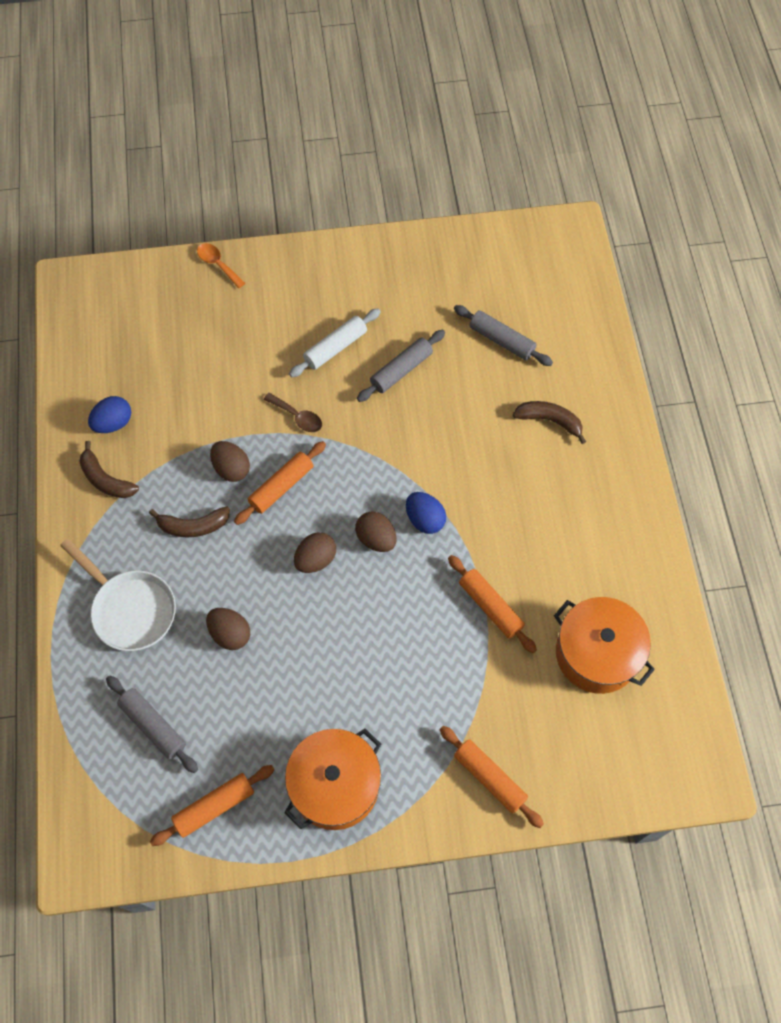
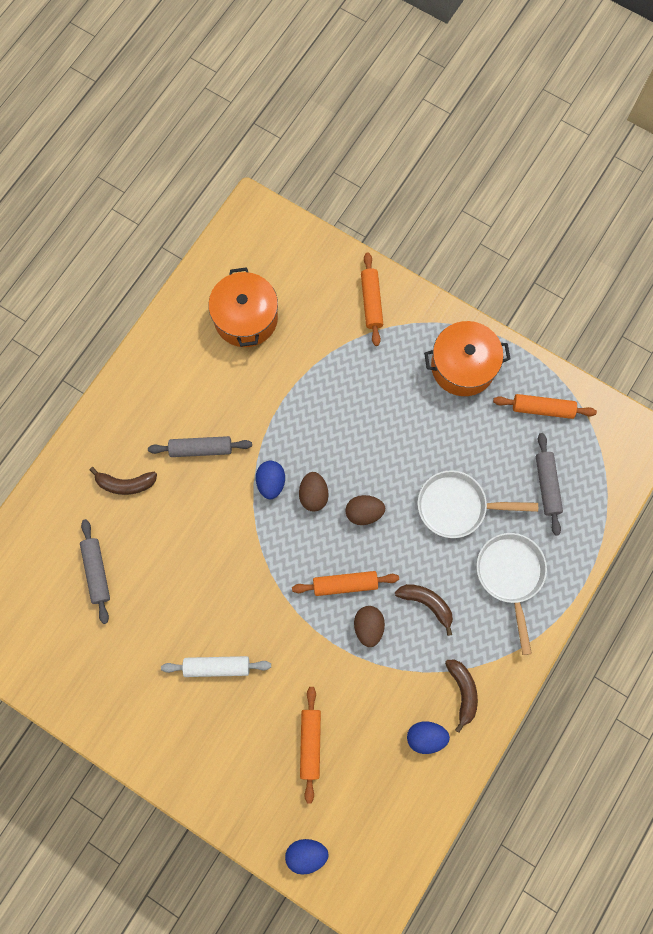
camera: 140 degrees left, 10 degrees up
orange spoon [197,243,245,288] -> none
brown egg [206,608,250,650] -> white pan [417,470,538,538]
brown spoon [264,393,322,432] -> none
grey rolling pin [357,330,445,402] -> grey rolling pin moved to [148,436,252,457]
orange rolling pin [448,555,537,653] -> orange rolling pin moved to [300,687,321,804]
brown banana [513,401,586,444] -> brown banana turned 60 degrees counterclockwise [90,467,157,495]
none -> blue egg [285,839,328,875]

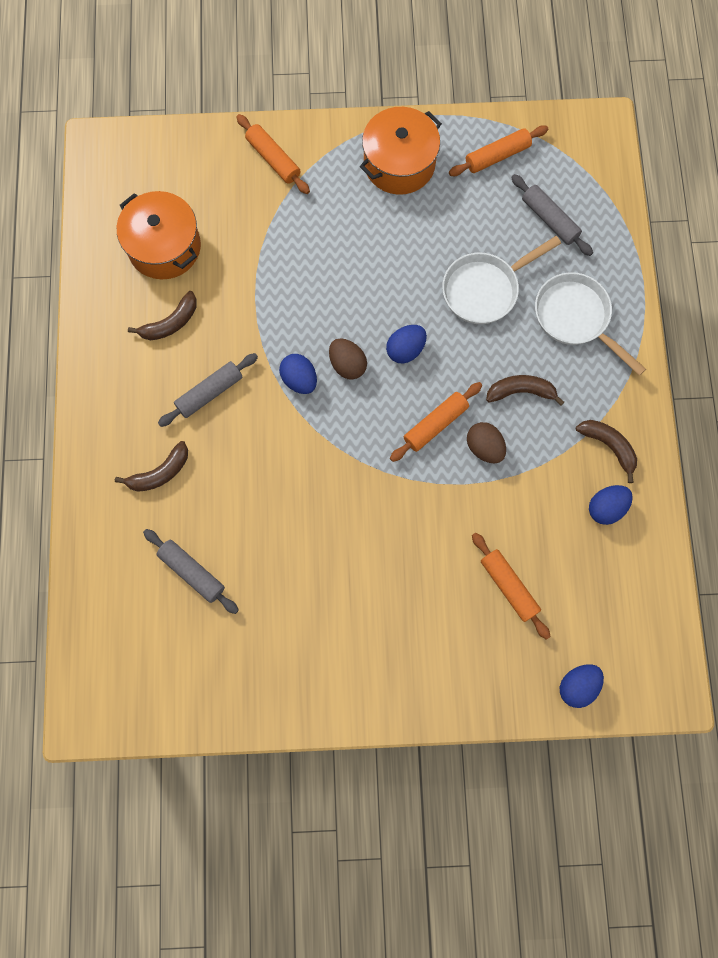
camera: 35 degrees left, 0 degrees up
white rolling pin [161,656,271,677] -> none
brown egg [346,495,385,525] -> blue egg [386,325,427,364]
none -> brown banana [128,291,197,341]

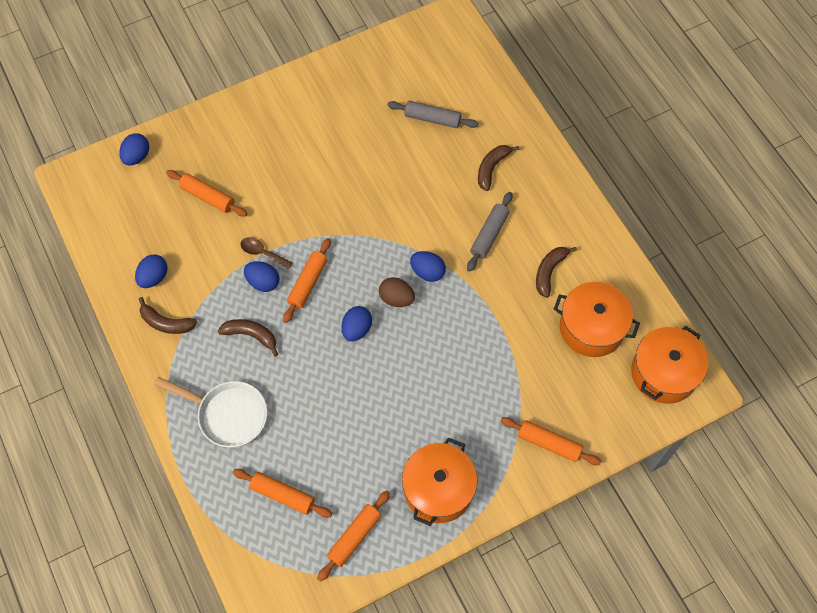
camera: 155 degrees right, 10 degrees down
white pan [442,236,561,324] -> none
brown egg [467,422,506,463] -> blue egg [244,261,279,292]
brown banana [486,375,564,406] -> brown banana turned 135 degrees counterclockwise [218,319,278,357]
grey rolling pin [511,174,593,256] -> orange rolling pin [233,469,332,518]
none -> brown spoon [240,237,293,269]
none -> orange pot [631,326,708,404]

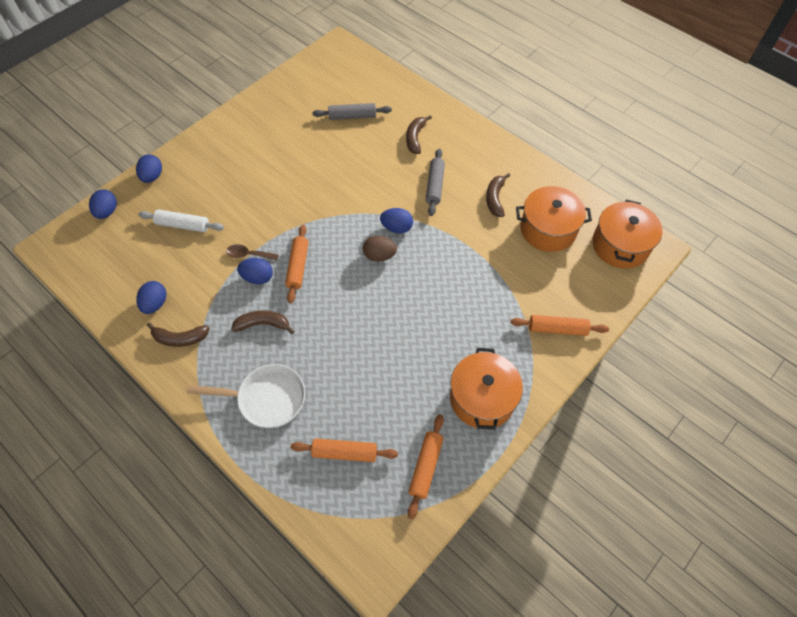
camera: 20 degrees left, 5 degrees down
orange rolling pin [166,170,248,217] -> white rolling pin [139,210,224,232]
blue egg [341,306,372,341] -> blue egg moved to [136,154,162,183]

